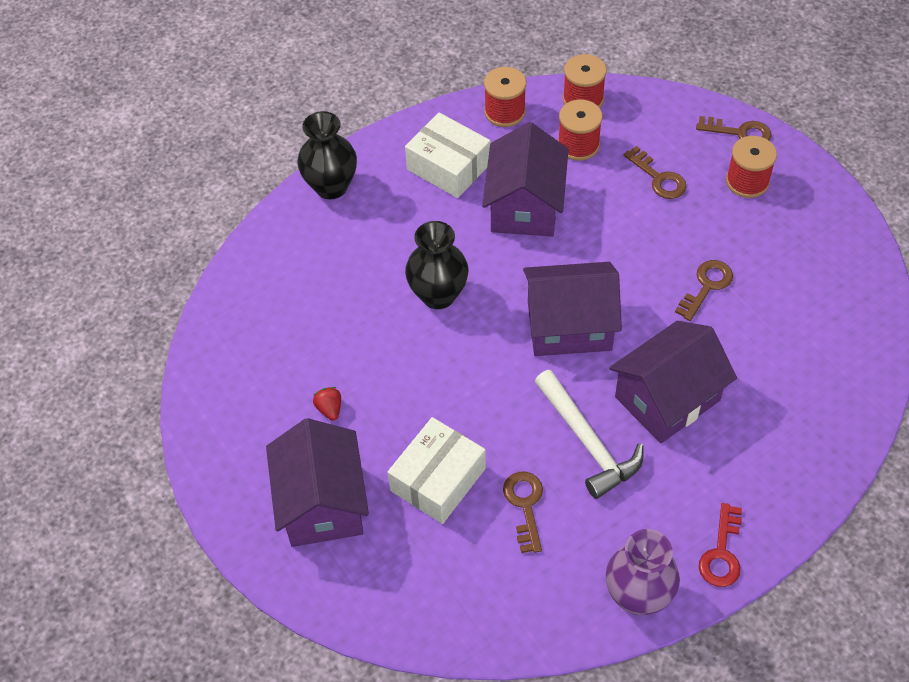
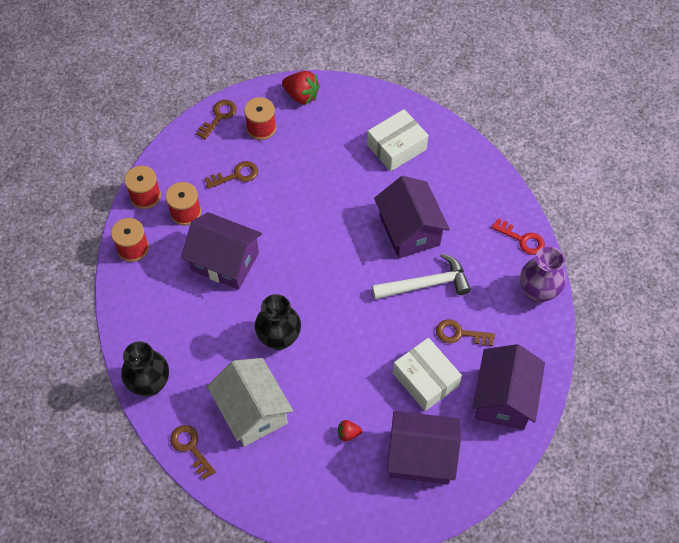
camera: 75 degrees left, 5 degrees up
white box [405,113,491,198] -> white box moved to [367,109,428,172]
purple house [523,262,622,356] -> purple house moved to [473,344,545,430]
brown key [675,260,733,321] -> brown key moved to [170,425,216,479]
none -> white house [207,358,293,447]
none -> red strawberry [282,71,320,104]

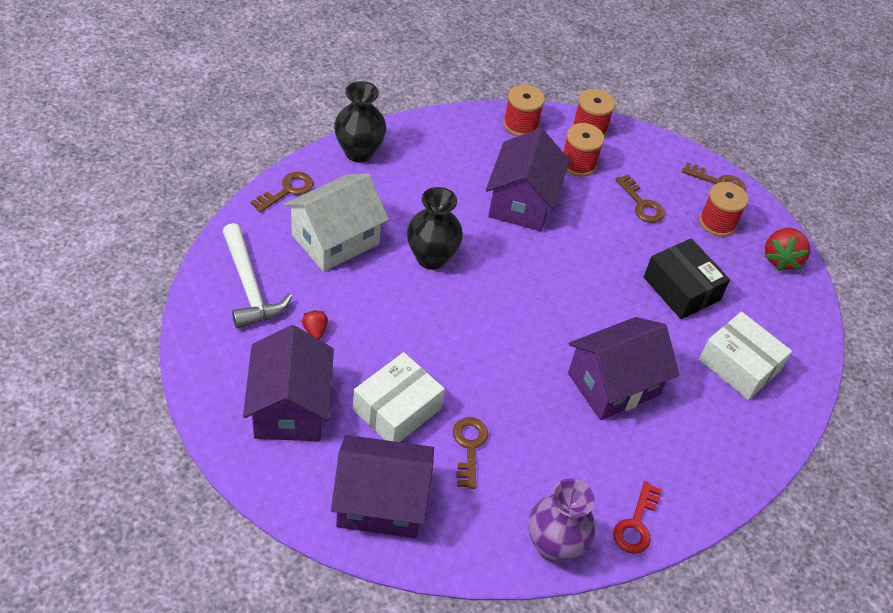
camera: 75 degrees right, 10 degrees down
white hammer [372,253,471,299] -> white hammer moved to [222,223,292,329]
none -> black box [644,238,730,319]

